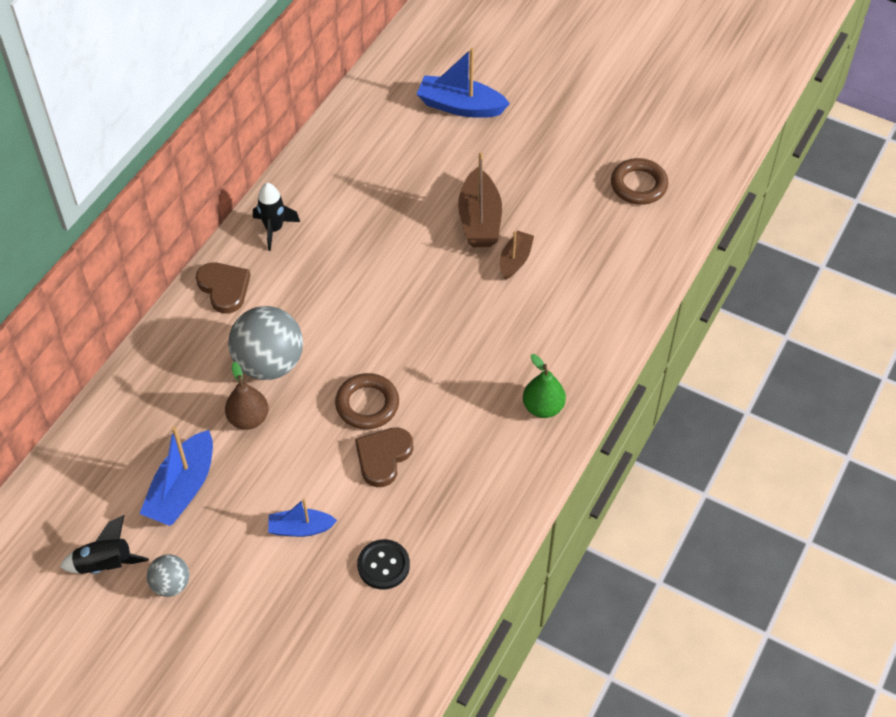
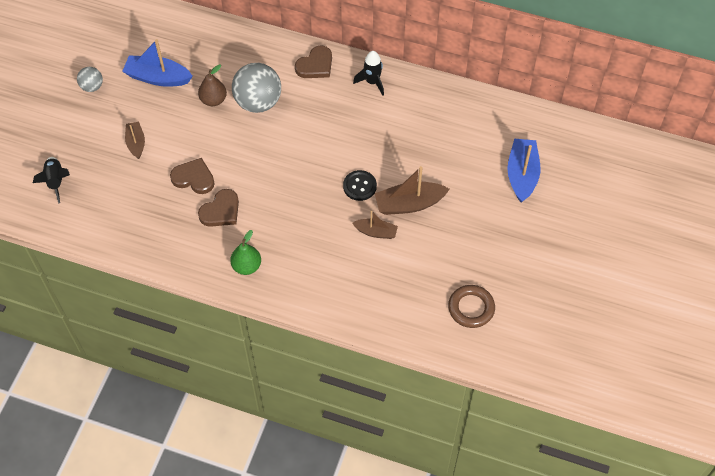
camera: 80 degrees right, 5 degrees up
black rocket [60,515,149,574] -> black rocket moved to [33,157,70,203]
blue boat [268,498,337,537] -> brown boat [125,122,145,159]
brown ring [335,373,399,429] -> none
black button [357,539,410,589] -> black button moved to [343,170,377,201]
none -> brown heart [198,189,239,227]

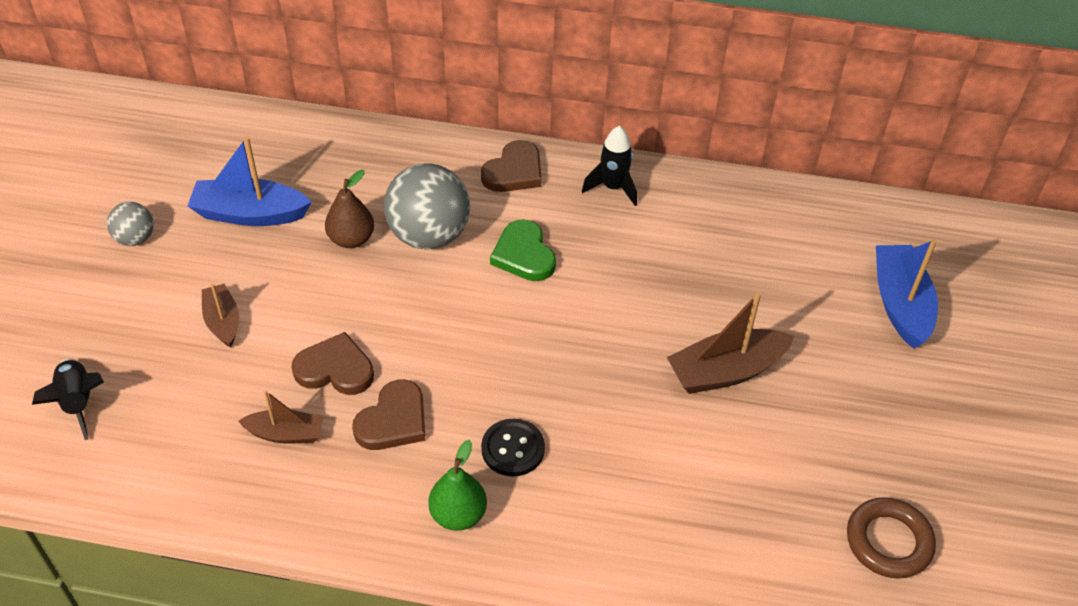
camera: 10 degrees left, 10 degrees down
black button [343,170,377,201] -> black button moved to [481,419,545,476]
brown boat [352,210,398,239] -> brown boat moved to [238,390,324,444]
none -> green heart [490,219,556,281]

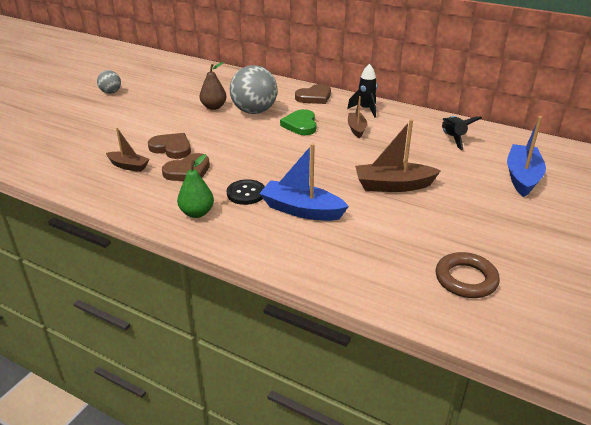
camera: 20 degrees right, 15 degrees down
black rocket [32,358,104,440] -> black rocket moved to [442,116,482,150]
blue boat [188,136,312,226] -> blue boat moved to [259,143,349,221]
brown boat [202,283,239,348] -> brown boat moved to [348,96,367,138]

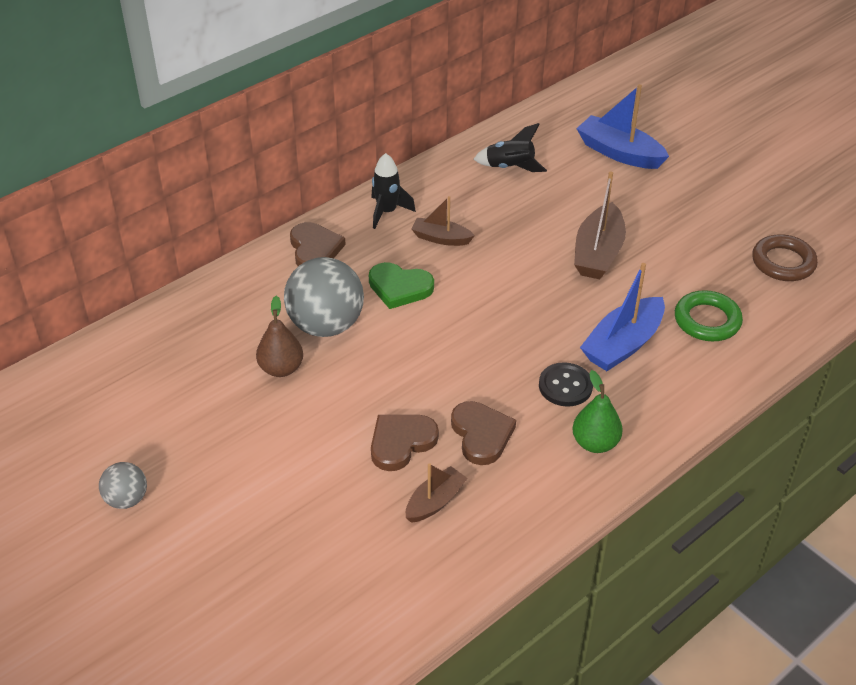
camera: 70 degrees left, 10 degrees up
none -> green ring [675,290,743,341]

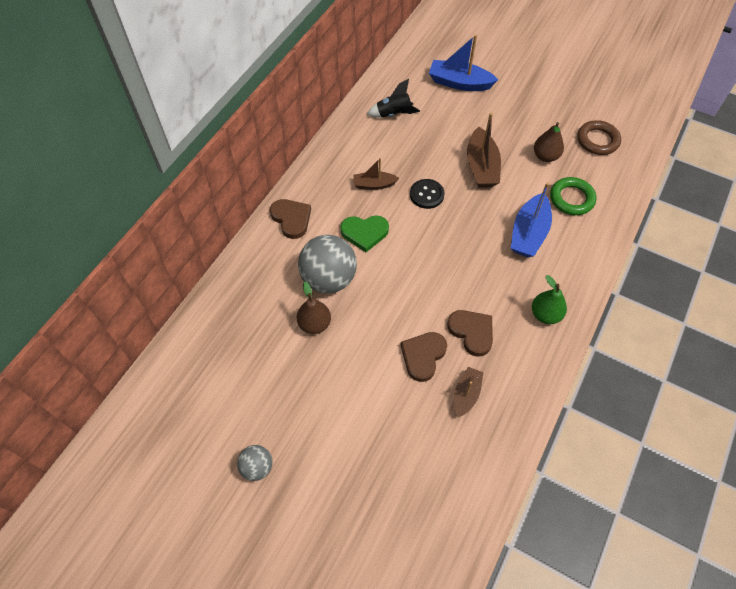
camera: 20 degrees left, 15 degrees up
black rocket [371,153,416,229] -> none
black button [539,362,593,407] -> black button moved to [410,179,445,209]
none -> brown pear [534,122,564,162]

